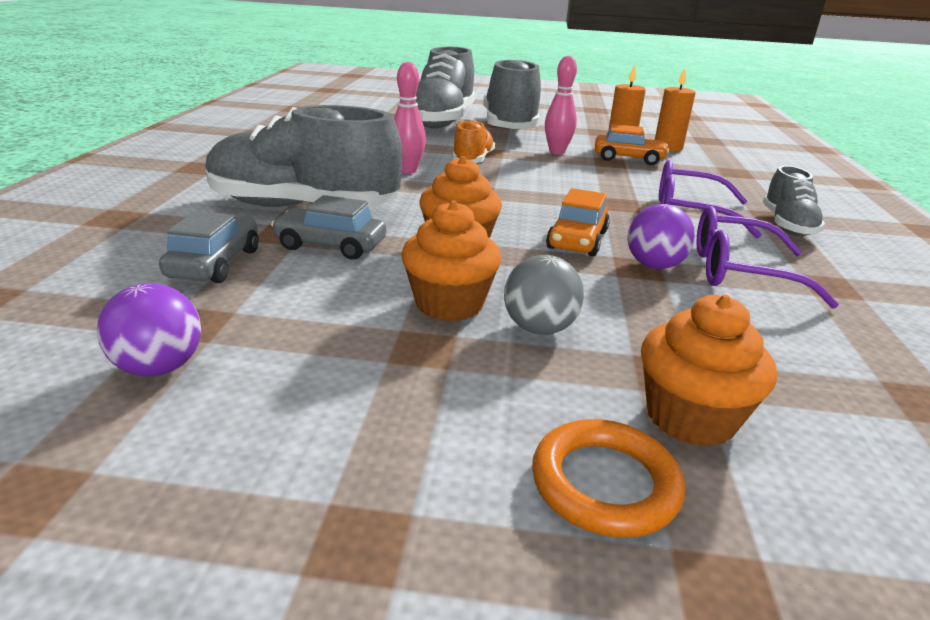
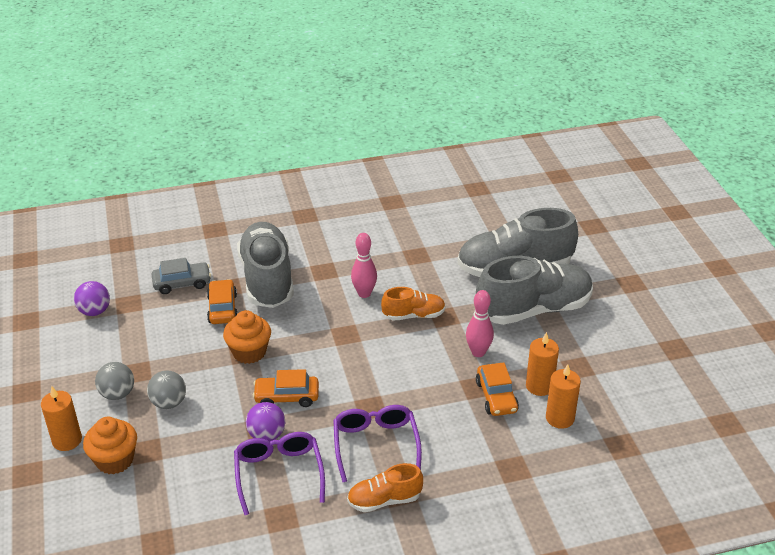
camera: 70 degrees right, 10 degrees up
grey car [271,195,386,260] -> orange car [207,279,238,324]
orange cupcake [402,200,501,321] -> none
orange ring [532,419,685,538] -> orange candle [41,386,82,451]
grey shoe [763,165,825,236] -> orange shoe [347,463,423,512]
none -> grey ball [95,362,134,400]

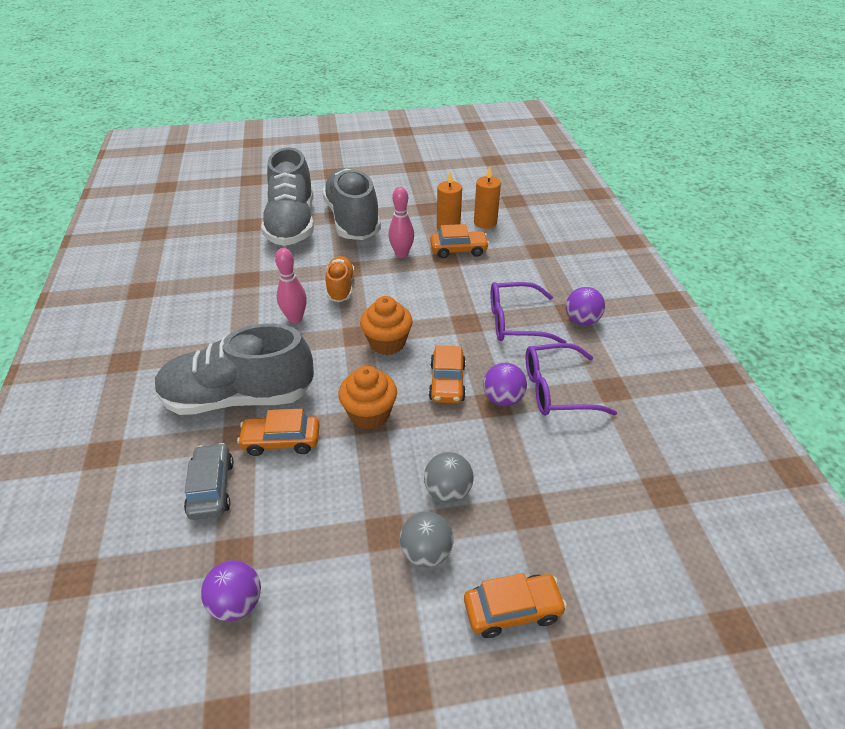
camera: 85 degrees left, 5 degrees up
orange candle [41,386,82,451] -> orange car [464,573,567,638]
orange cupcake [83,417,137,475] -> orange cupcake moved to [360,296,413,355]
orange shoe [347,463,423,512] -> purple ball [566,287,605,325]

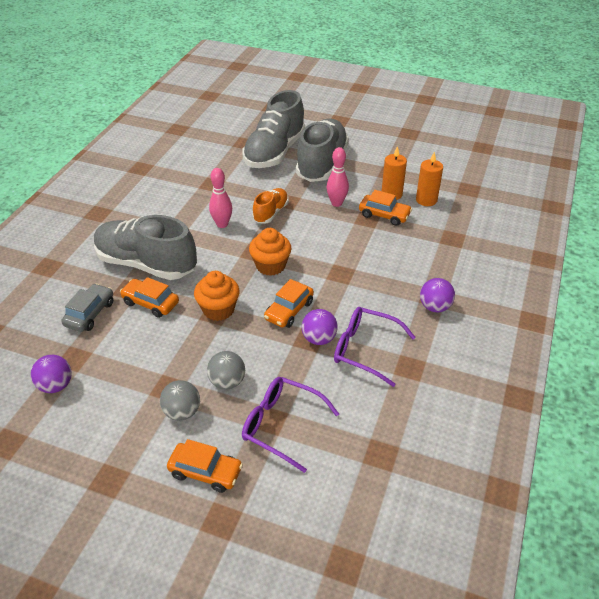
camera: 30 degrees right, 0 degrees up
purple glasses [491,282,566,343] -> purple glasses moved to [242,377,339,473]

